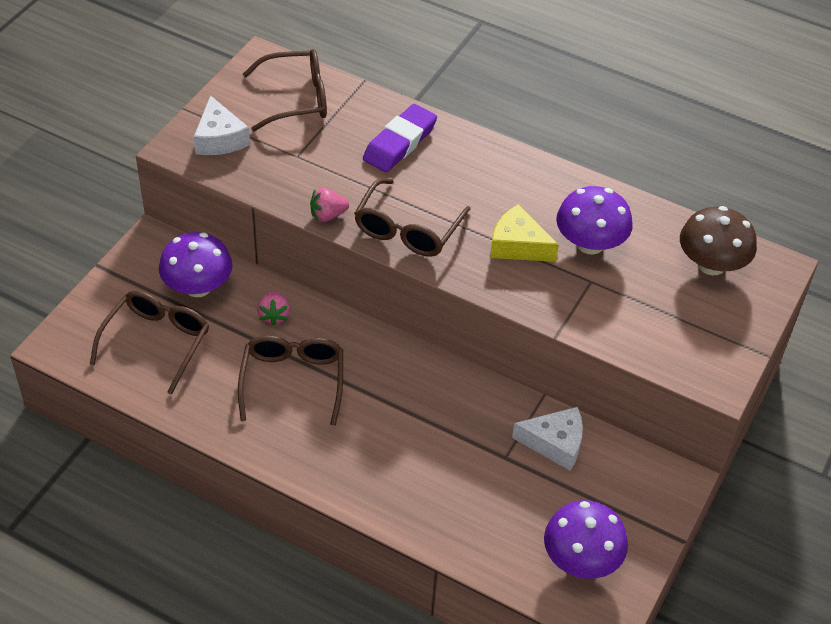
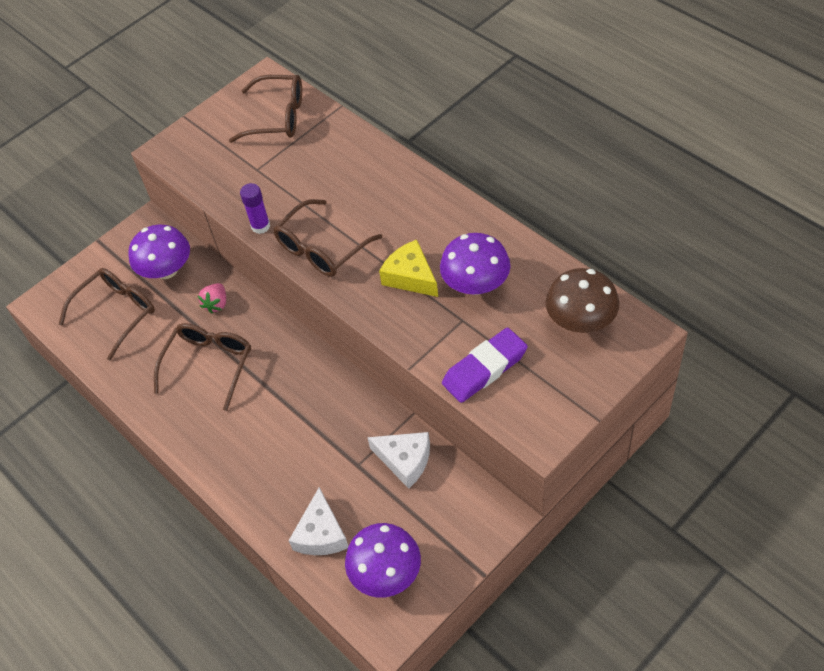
camera: 25 degrees right, 5 degrees up
white cheese [194,95,250,155] -> white cheese moved to [289,487,348,555]
pink strawberry [310,188,349,222] -> purple glue stick [240,183,270,234]
purple eraser [363,104,437,172] -> purple eraser moved to [442,328,528,403]

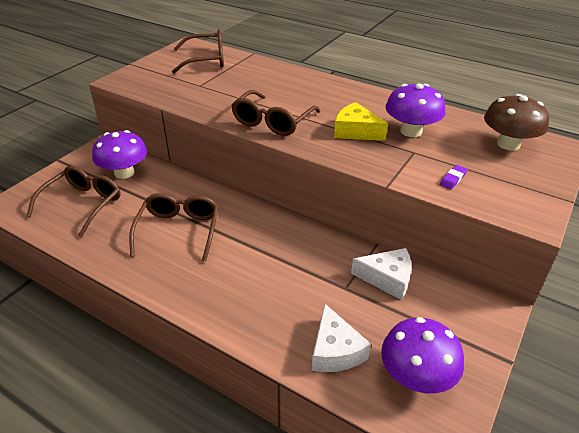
camera: 20 degrees left, 15 degrees down
pink strawberry [198,283,226,313] -> none
purple glue stick [240,183,270,234] -> none
purple eraser [442,328,528,403] -> purple eraser [440,165,467,189], size x0.45

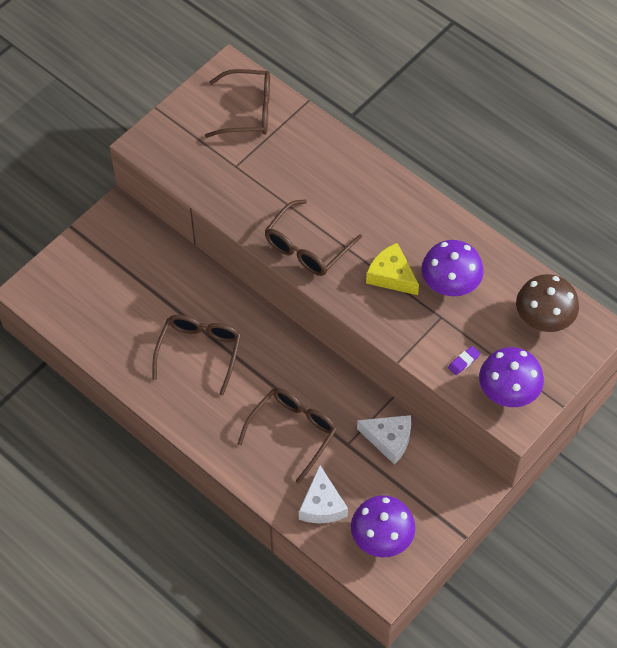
camera: 10 degrees right, 20 degrees up
brown glasses [26,166,121,237] -> brown glasses moved to [238,388,337,484]
purple mushroom [92,130,147,179] -> purple mushroom moved to [479,347,544,407]

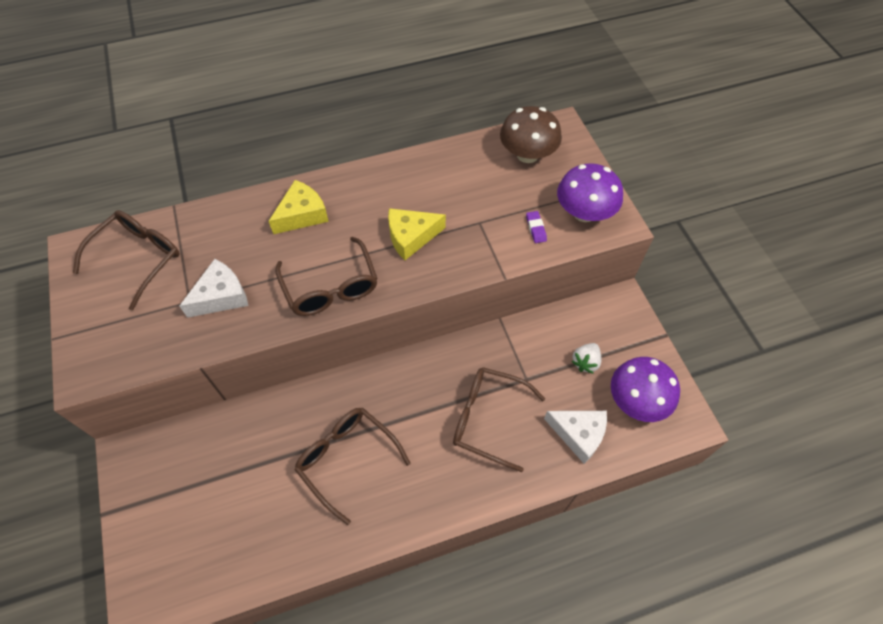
camera: 60 degrees left, 0 degrees up
brown glasses [238,388,337,484] -> brown glasses turned 45 degrees counterclockwise [453,367,545,472]
white cheese [357,415,411,465] -> white cheese moved to [179,259,249,318]
purple mushroom [421,240,484,296] -> none
none -> yellow cheese [269,180,329,234]
none -> white strawberry [571,343,602,374]

